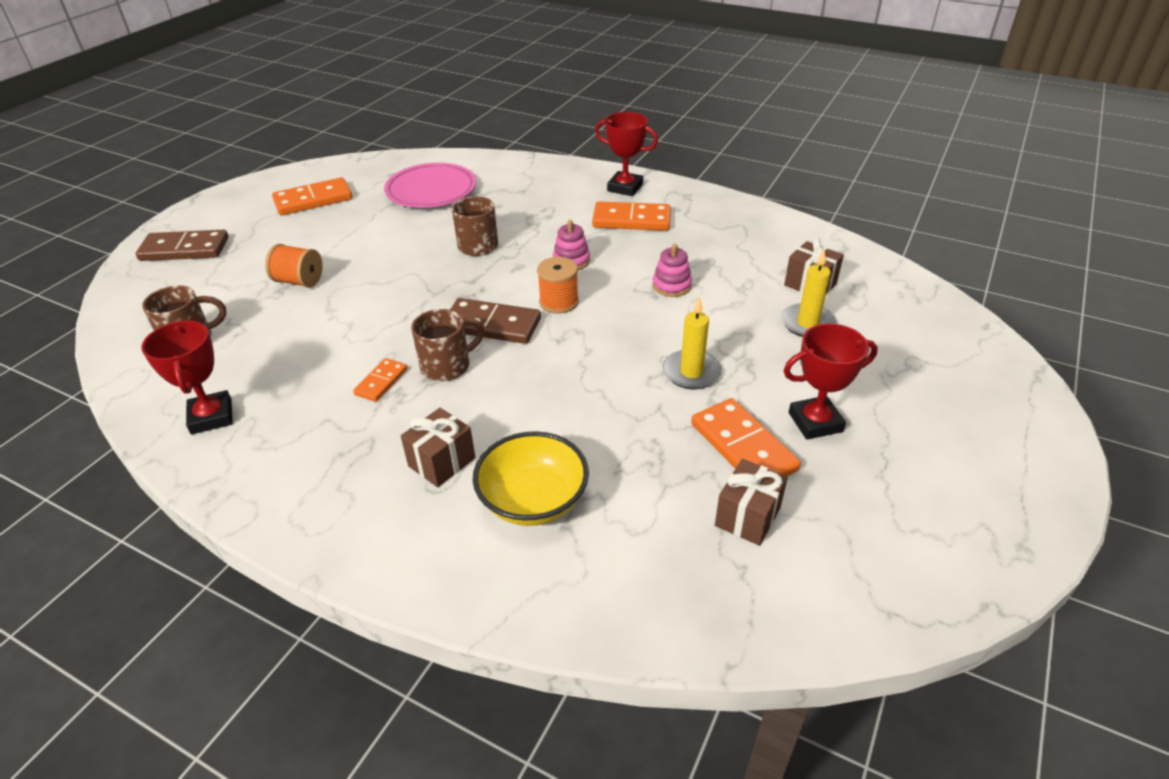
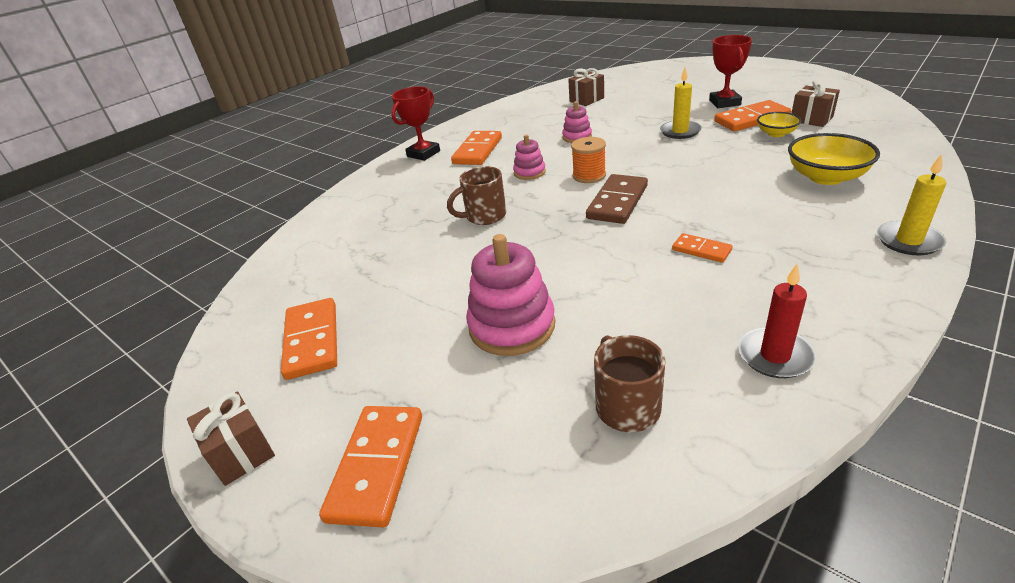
camera: 75 degrees left, 5 degrees down
brown domino [136,230,228,261] -> orange domino [319,406,422,527]
red trophy [141,321,233,434] -> red candle [738,263,816,378]
orange spool [265,244,323,288] -> pink stacking toy [466,234,555,356]
pink plate [384,163,476,208] -> none
brown gift [401,408,475,487] -> brown gift moved to [187,391,275,486]
brown mug [411,309,485,381] -> none
yellow candle [781,249,837,337] -> yellow candle moved to [877,154,946,255]
none -> yellow bowl [757,112,801,137]

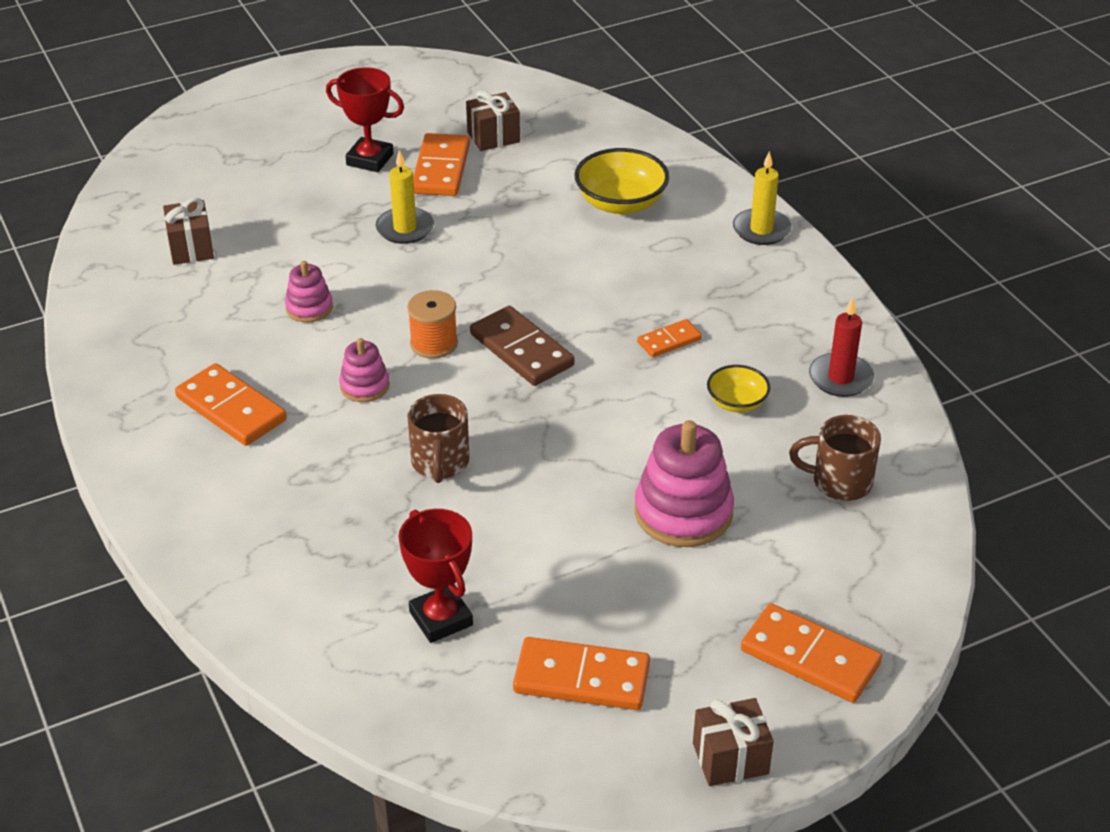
camera: 70 degrees left, 5 degrees up
red trophy [391,86,440,161] -> red trophy moved to [398,509,473,643]
yellow bowl [757,112,801,137] -> yellow bowl moved to [707,365,770,412]

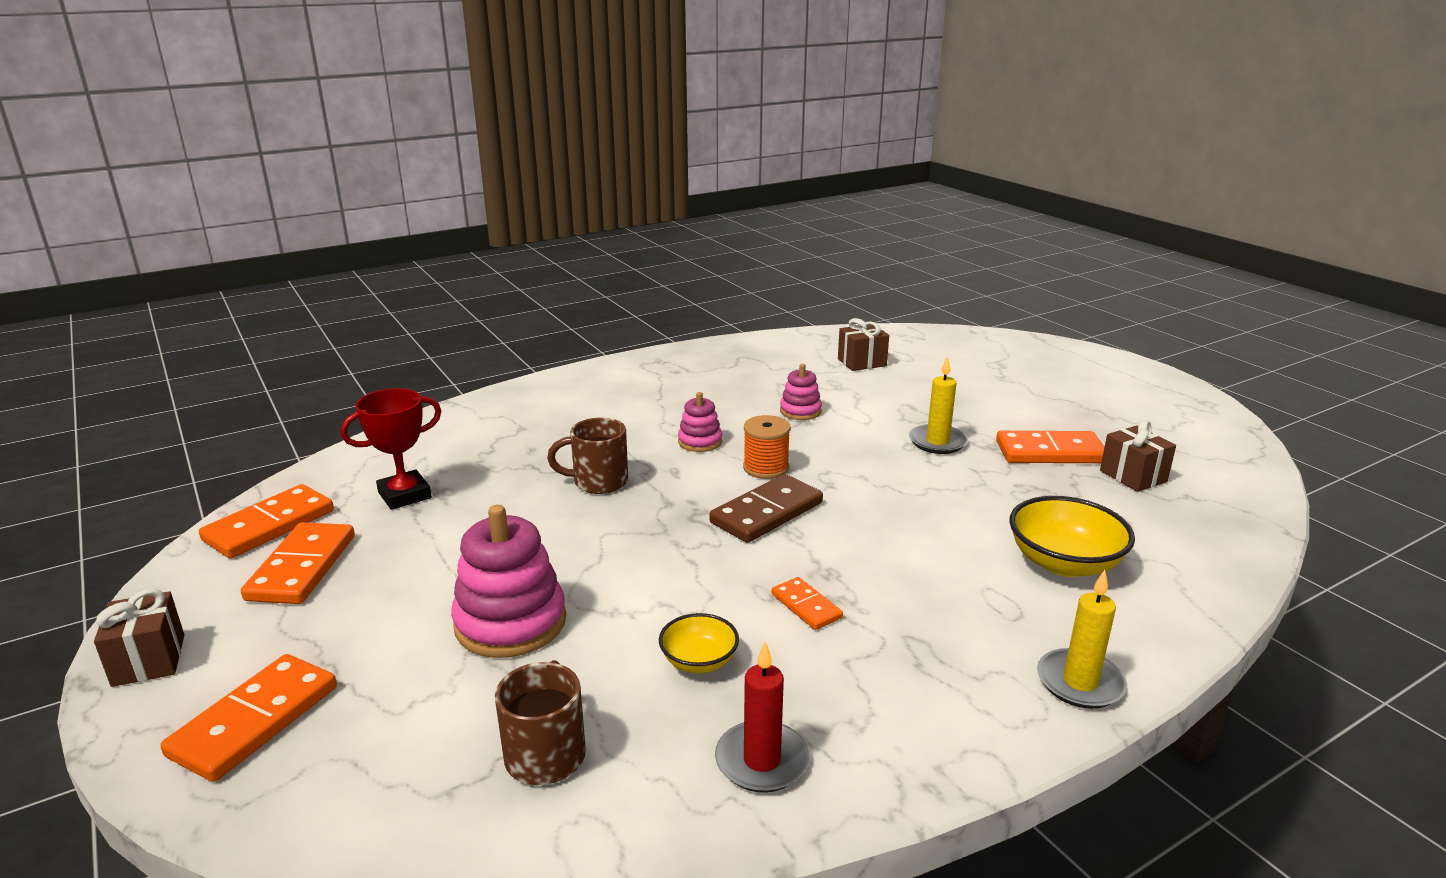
camera: 85 degrees right, 15 degrees down
orange domino [175,363,287,446] -> orange domino moved to [199,484,334,558]
red trophy [326,67,404,172] -> none

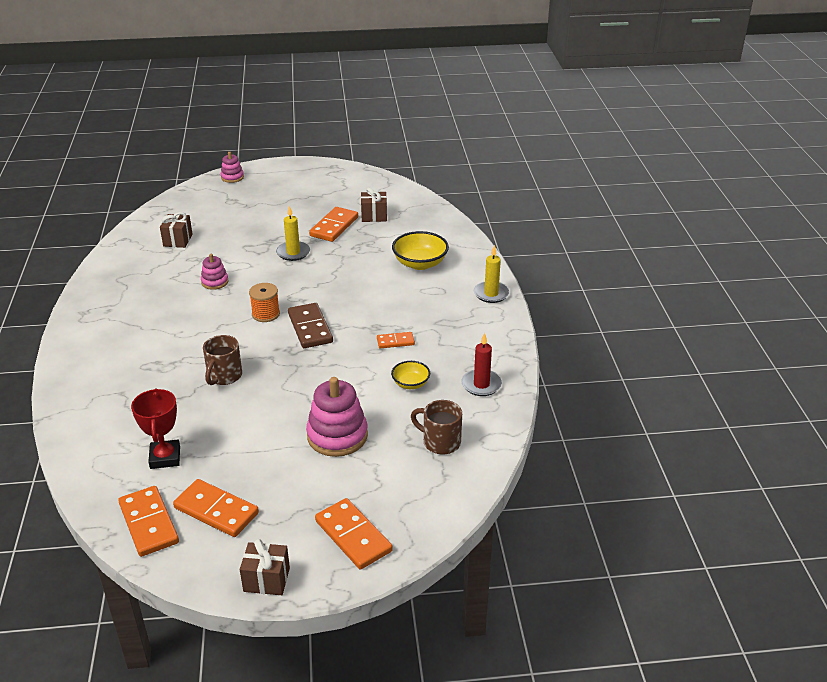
camera: 65 degrees left, 10 degrees up
pink stacking toy [678,392,722,452] -> pink stacking toy moved to [221,152,244,183]

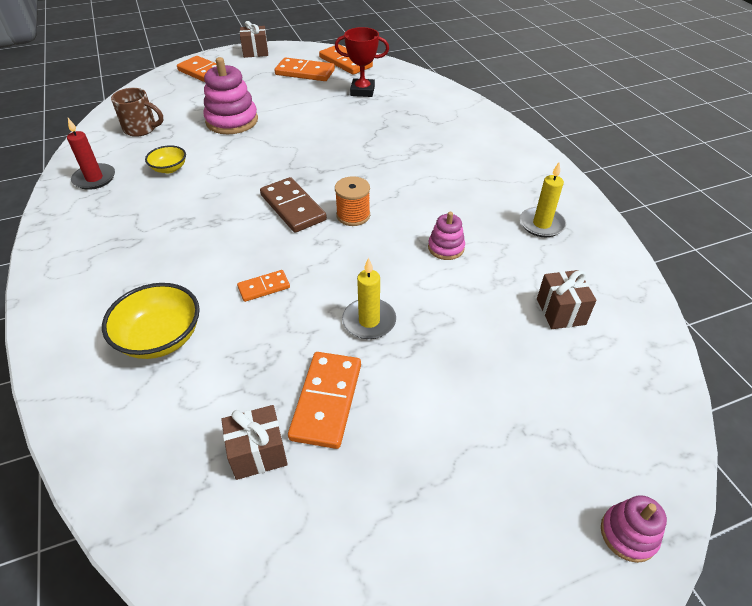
camera: 165 degrees right, 10 degrees up
red trophy [131,388,180,469] -> red trophy turned 60 degrees counterclockwise [335,27,389,97]
brown mug [203,335,242,385] -> none
orange domino [377,332,415,349] -> orange domino moved to [237,270,290,302]
yellow candle [474,245,510,303] -> yellow candle moved to [520,162,566,237]

